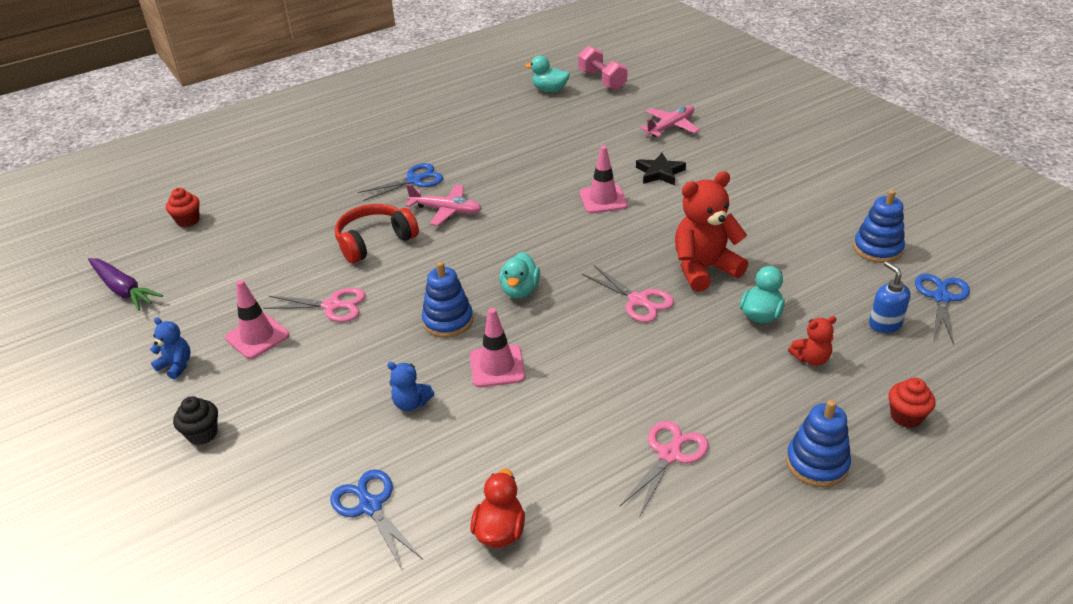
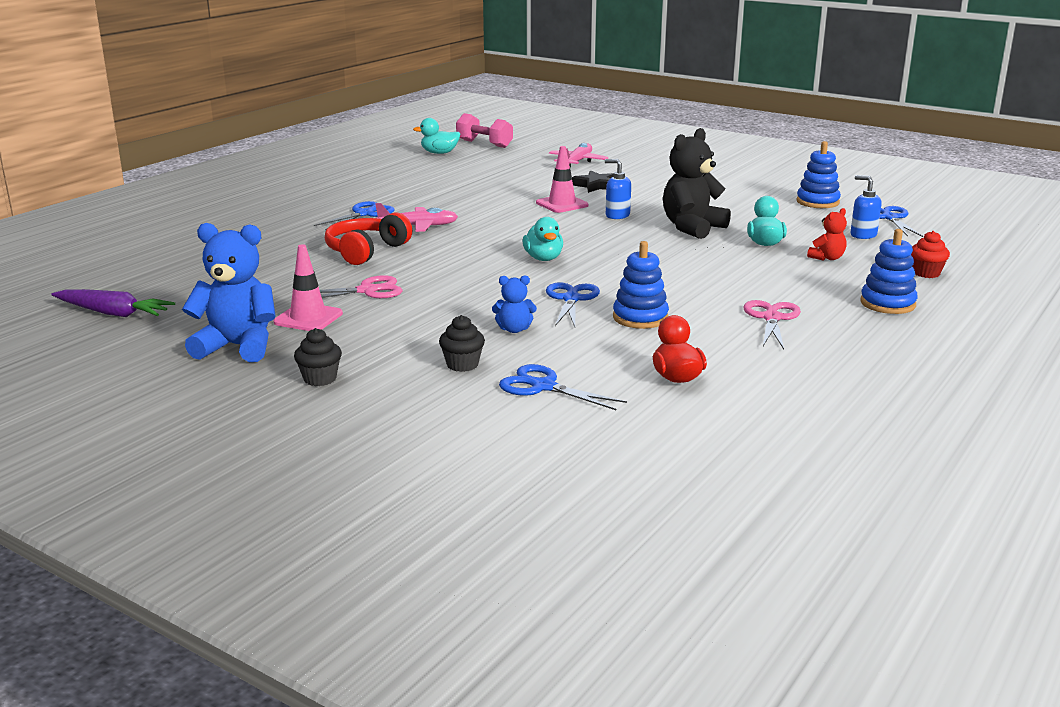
camera: 25 degrees left, 15 degrees down
blue teddy bear [150,317,190,379] -> blue teddy bear [182,223,276,362], size x2.01
red cupcake [166,188,200,227] -> none
blue stacking toy [422,262,473,338] -> blue stacking toy moved to [613,241,669,329]
pink traffic cone [470,308,525,387] -> blue scissors [546,282,600,327]
pink scissors [582,265,674,322] -> none
red teddy bear [675,171,748,292] -> black teddy bear [663,128,731,239]
none -> black cupcake [439,315,485,372]
none -> blue soap dispenser [605,159,631,219]

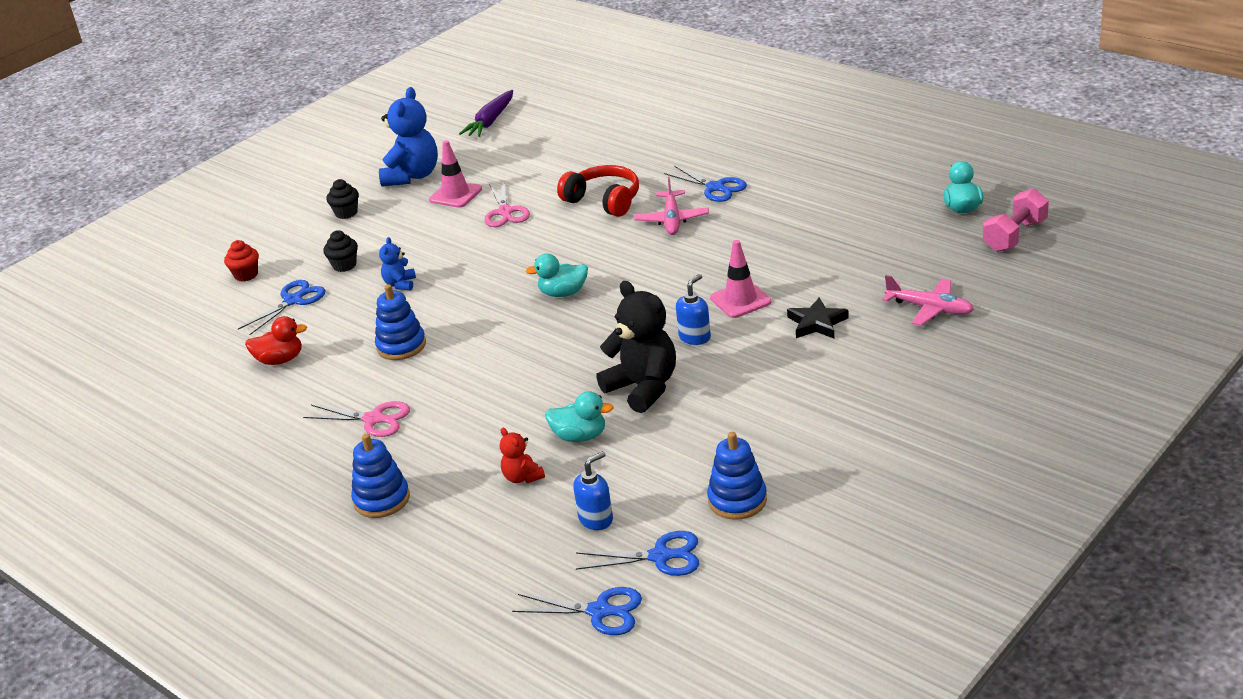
camera: 100 degrees right, 10 degrees up
blue scissors [546,282,600,327] -> blue scissors moved to [512,587,642,635]
red cupcake [911,231,950,278] -> red cupcake moved to [224,240,259,281]

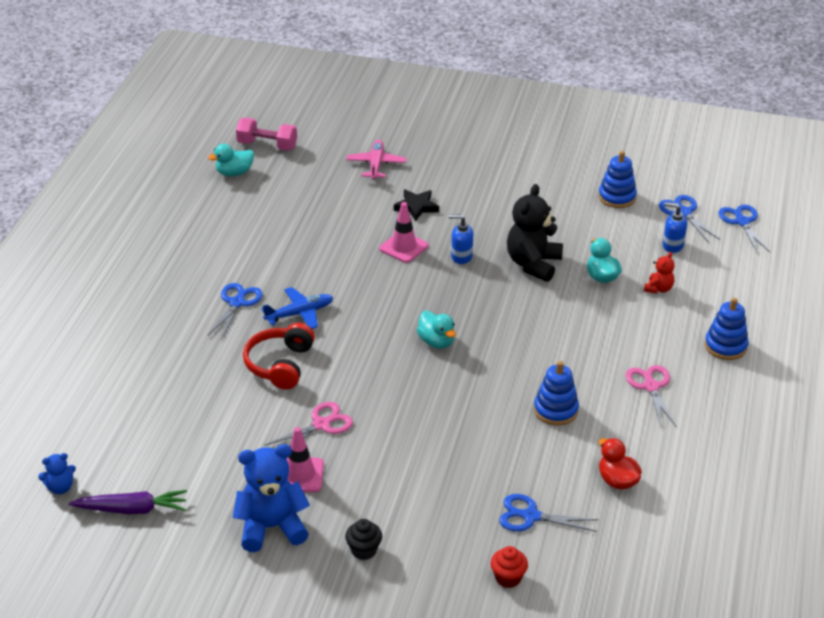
camera: 120 degrees left, 5 degrees up
black cupcake [323,230,358,272] -> none
blue teddy bear [379,237,416,290] -> blue teddy bear moved to [38,453,76,494]
pink plane [634,177,709,235] -> blue plane [261,287,333,329]

